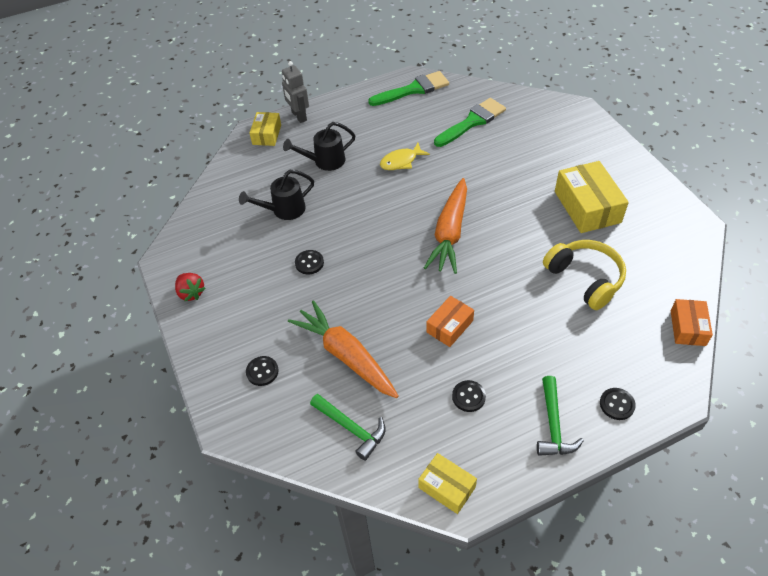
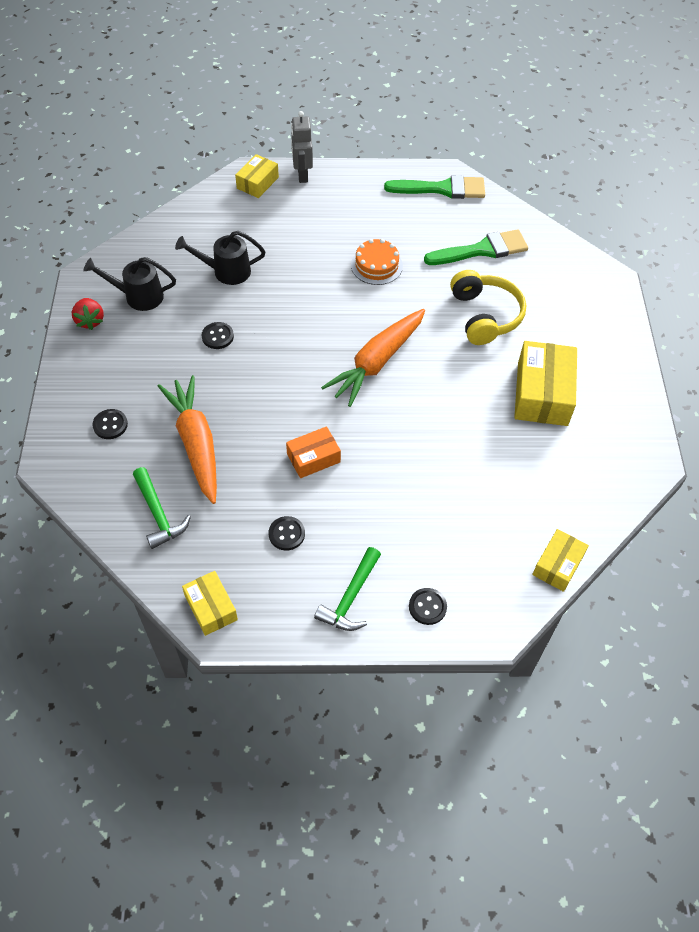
camera: 20 degrees right, 5 degrees up
black watering can [283,122,356,171] -> black watering can moved to [83,257,176,311]
yellow fish [380,143,430,170] -> orange cake [351,239,403,285]
yellow headphones [543,240,626,310] -> yellow headphones moved to [450,270,526,345]
orange box [670,299,713,346] -> yellow box [532,529,589,592]

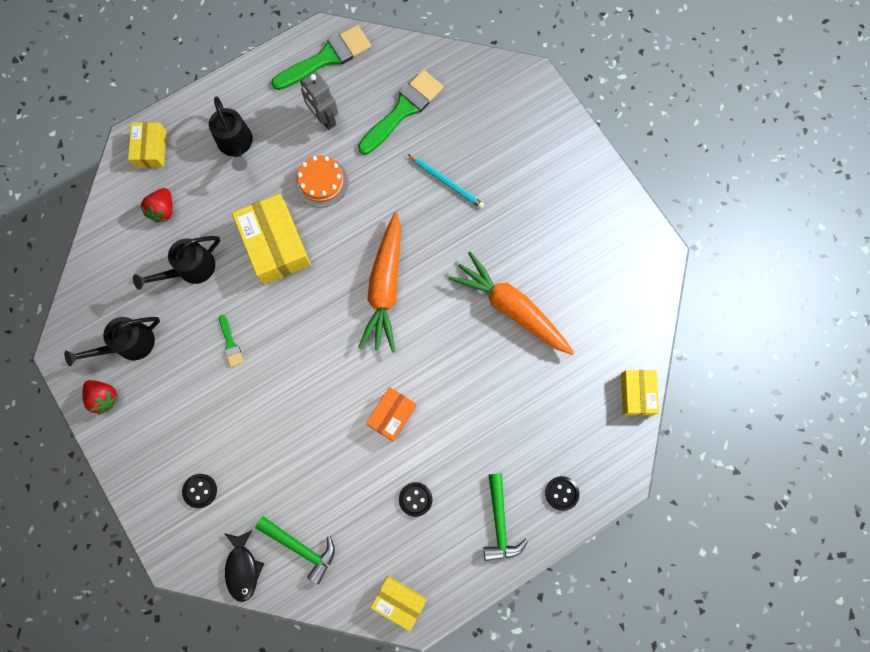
camera: 30 degrees left, 20 degrees up
orange carrot [158,375,217,504] -> orange carrot moved to [448,252,575,355]
black button [202,322,234,349] -> green brush [219,315,244,367]
grey robot [291,111,313,183] -> grey robot moved to [300,71,338,130]
yellow headphones [450,270,526,345] -> turquoise pencil [408,154,484,209]
yellow box [514,341,577,426] -> yellow box moved to [232,194,311,285]
none -> red strawberry [140,188,173,222]
none -> black watering can [209,96,253,171]
none -> black fish [224,530,264,602]

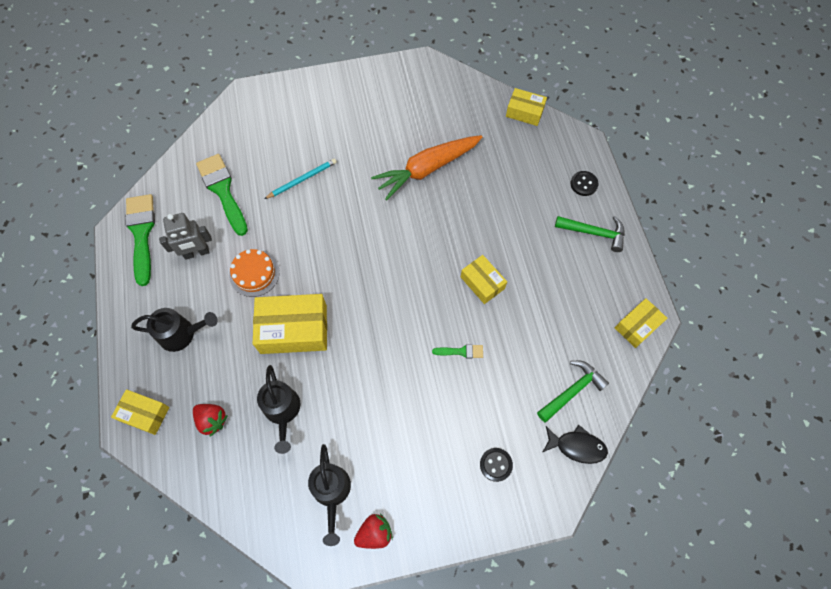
camera: 70 degrees left, 10 degrees down
green brush [219,315,244,367] -> green brush moved to [432,344,483,358]
orange carrot [358,212,401,353] -> none
orange box [366,387,416,442] -> yellow box [461,255,507,304]
black button [399,482,433,517] -> none

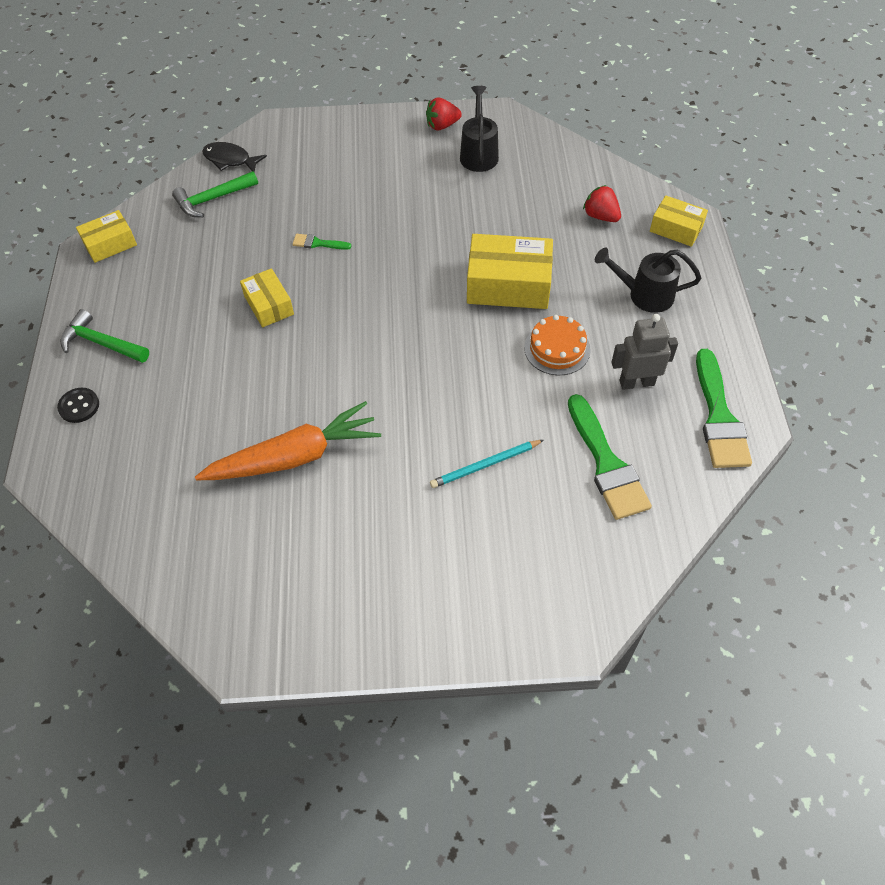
camera: 170 degrees left, 10 degrees down
black watering can [257,365,301,454] -> none
black button [480,448,513,482] -> none
yellow box [506,88,547,126] -> none

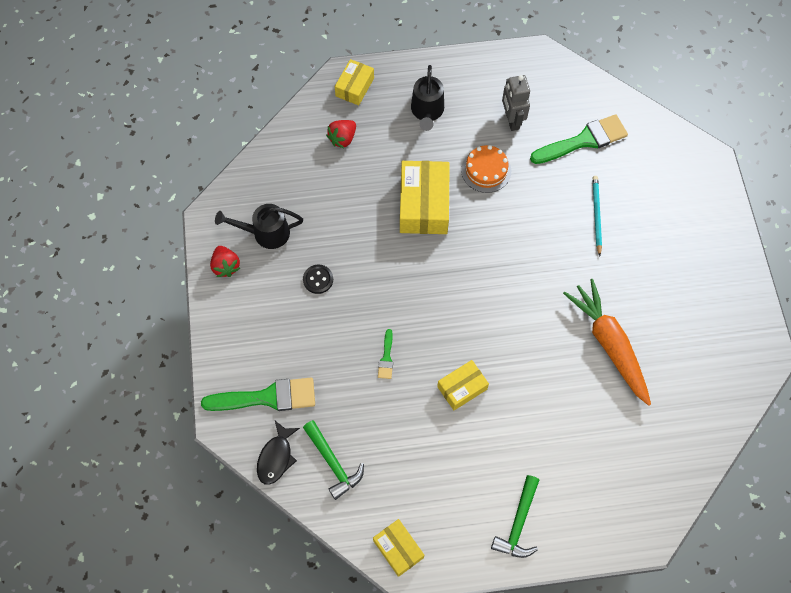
camera: 95 degrees left, 10 degrees up
black button [57,388,99,423] -> black button moved to [303,265,333,294]
turquoise pencil [430,440,544,488] -> turquoise pencil turned 150 degrees counterclockwise [593,176,602,256]
green brush [696,349,752,468] -> green brush moved to [201,378,315,411]

